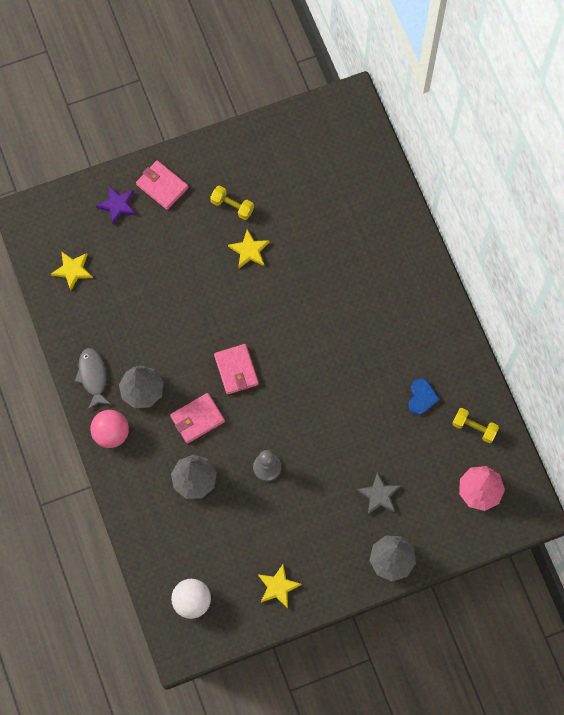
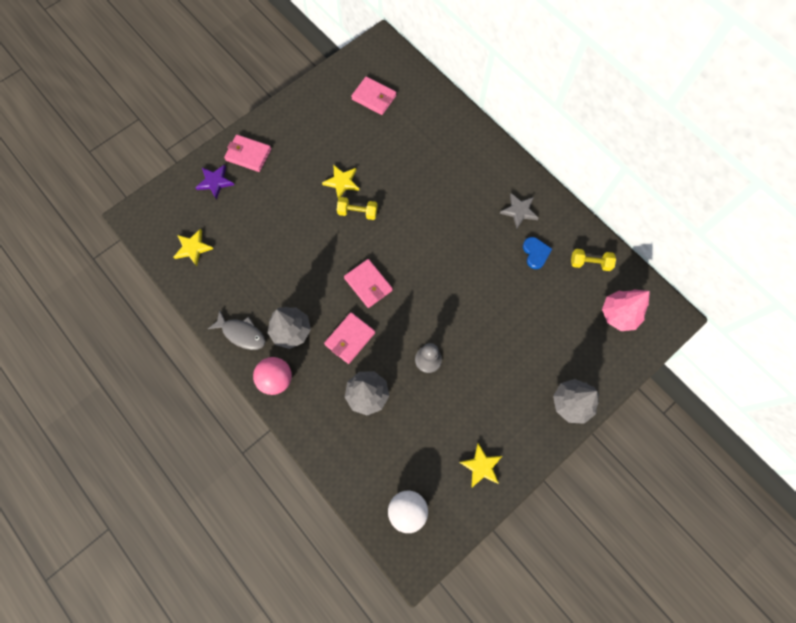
camera: 20 degrees left, 0 degrees up
grey fish [75,348,111,409] -> grey fish turned 150 degrees clockwise [208,310,266,350]
yellow dumbbell [210,186,254,220] -> yellow dumbbell moved to [337,197,378,220]
grey star [357,472,401,514] -> grey star moved to [500,193,538,228]
none -> pink wallet [351,76,396,115]

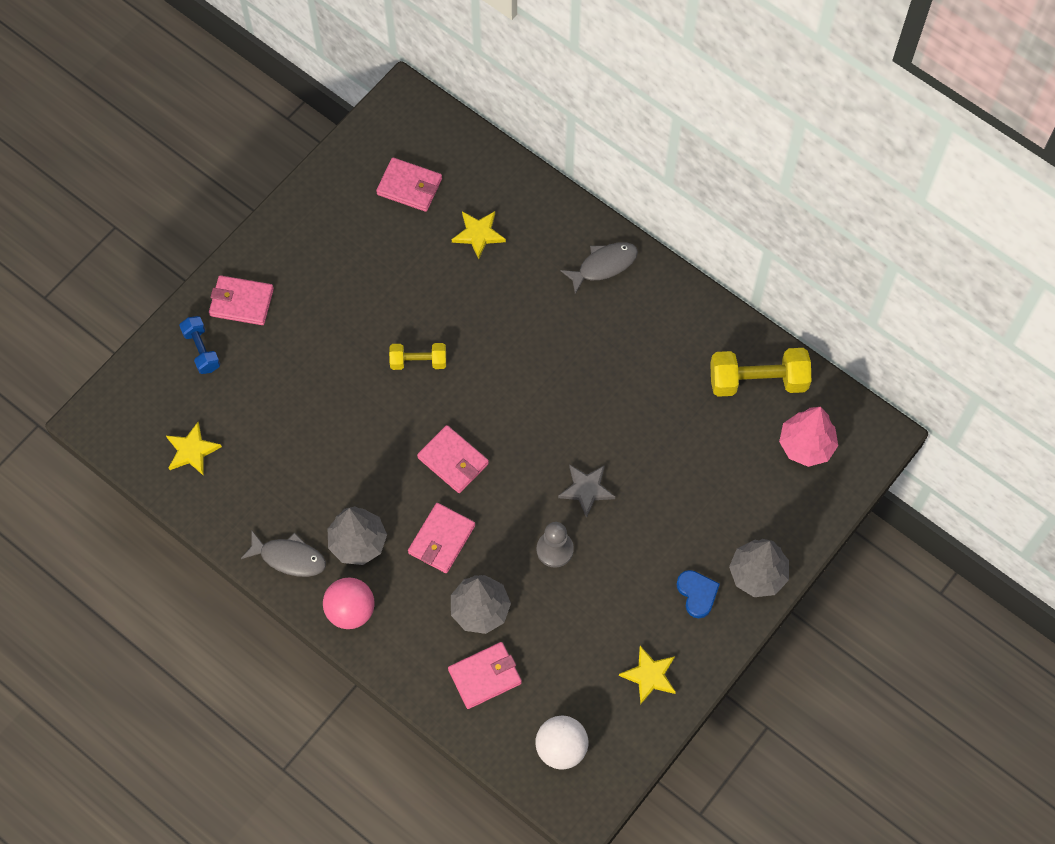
camera: 10 degrees left, 5 degrees down
purple star [195,164,234,199] -> blue dumbbell [179,316,220,374]
yellow star [322,165,359,200] -> yellow star moved to [452,211,506,259]
grey star [500,193,538,228] -> grey star moved to [558,465,615,518]
blue heart [523,237,552,269] -> blue heart moved to [677,570,720,618]
yellow dumbbell [571,249,616,271] -> yellow dumbbell [710,348,811,397], size x1.70
none -> pink wallet [448,642,522,709]
none -> grey fish [560,242,638,294]

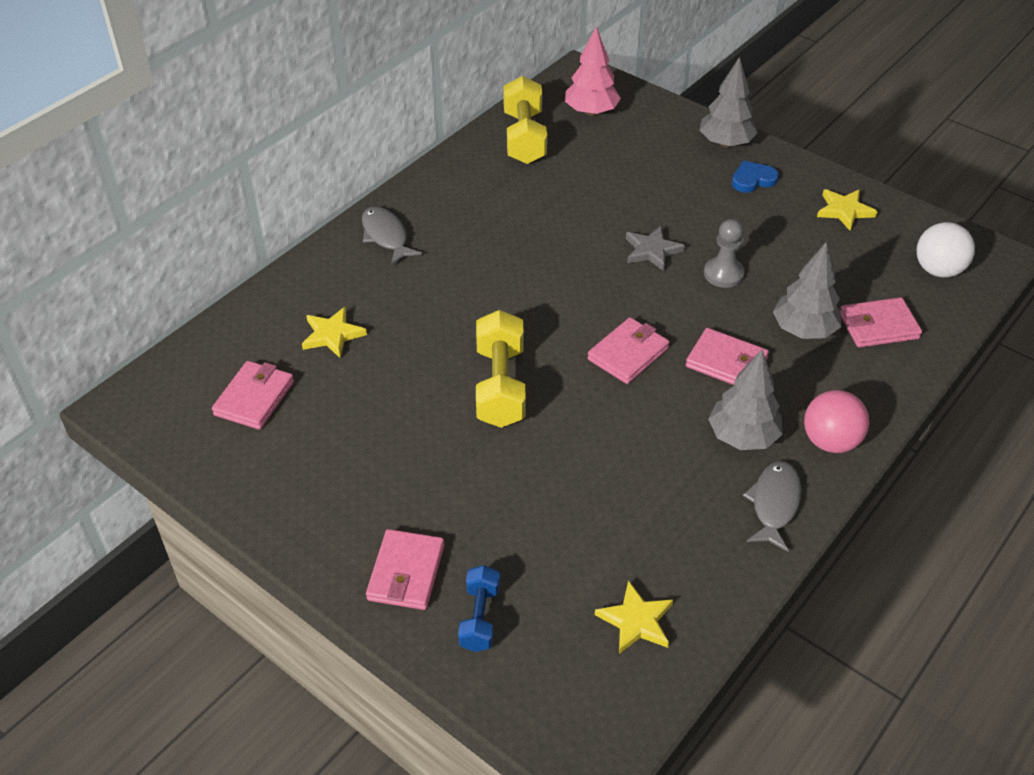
camera: 90 degrees left, 20 degrees down
blue dumbbell [179,316,220,374] -> blue dumbbell turned 60 degrees counterclockwise [458,565,500,652]
yellow dumbbell [389,343,446,370] -> yellow dumbbell [476,310,526,428], size x1.70
pink wallet [448,642,522,709] -> pink wallet turned 75 degrees counterclockwise [840,297,922,348]

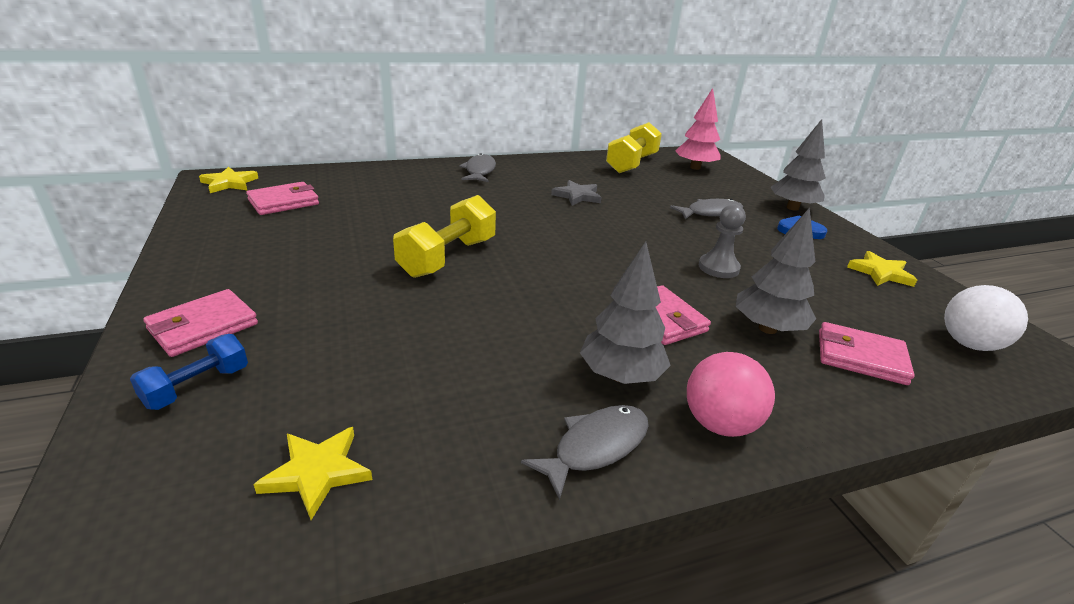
camera: 30 degrees right, 15 degrees down
yellow star [302,307,367,358] -> yellow star moved to [199,167,258,193]
pink wallet [587,317,670,384] -> none
grey star [626,226,685,271] -> grey star moved to [551,180,602,206]
none -> grey fish [670,199,743,219]

